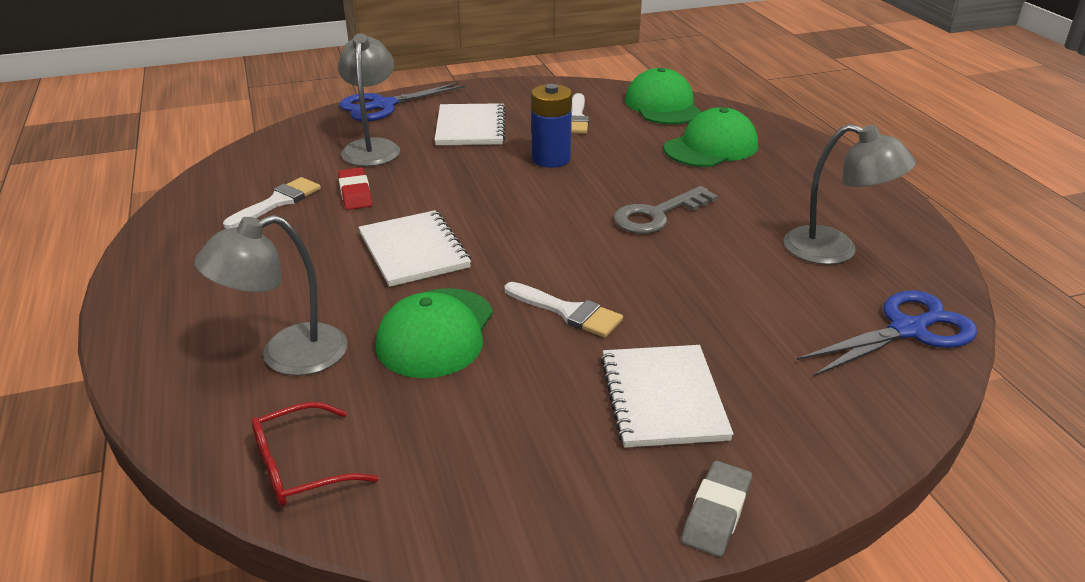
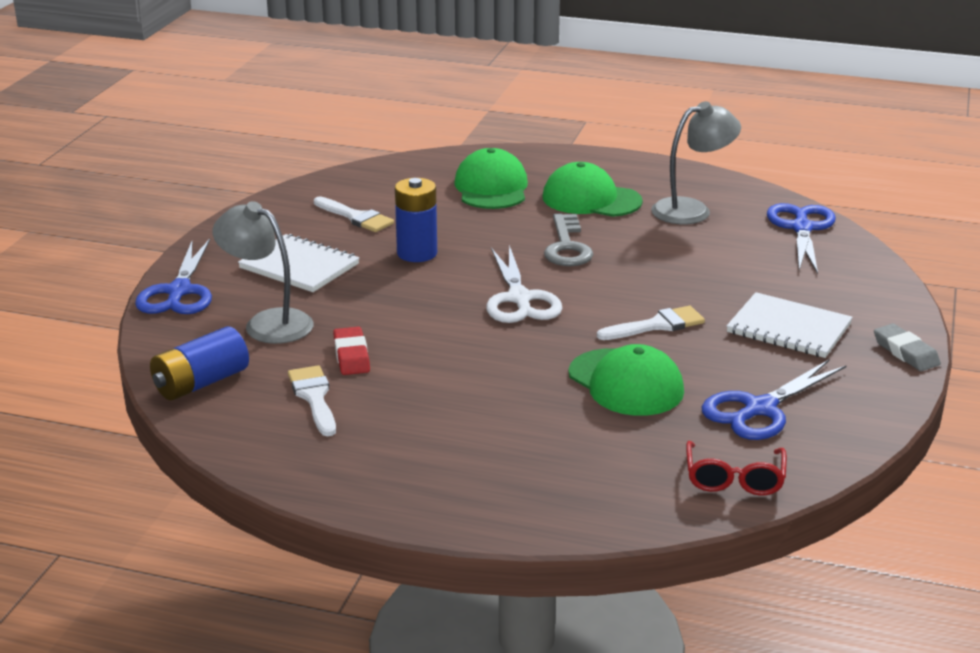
camera: 55 degrees left, 5 degrees down
grey lamp [194,215,348,376] -> none
red eraser [338,168,372,210] -> red eraser turned 60 degrees clockwise [333,327,370,375]
white notebook [358,210,471,287] -> none
green cap [625,67,701,125] -> green cap moved to [543,162,643,217]
none -> blue battery [150,326,249,400]
none -> white scissors [486,245,562,323]
none -> blue scissors [702,360,847,440]

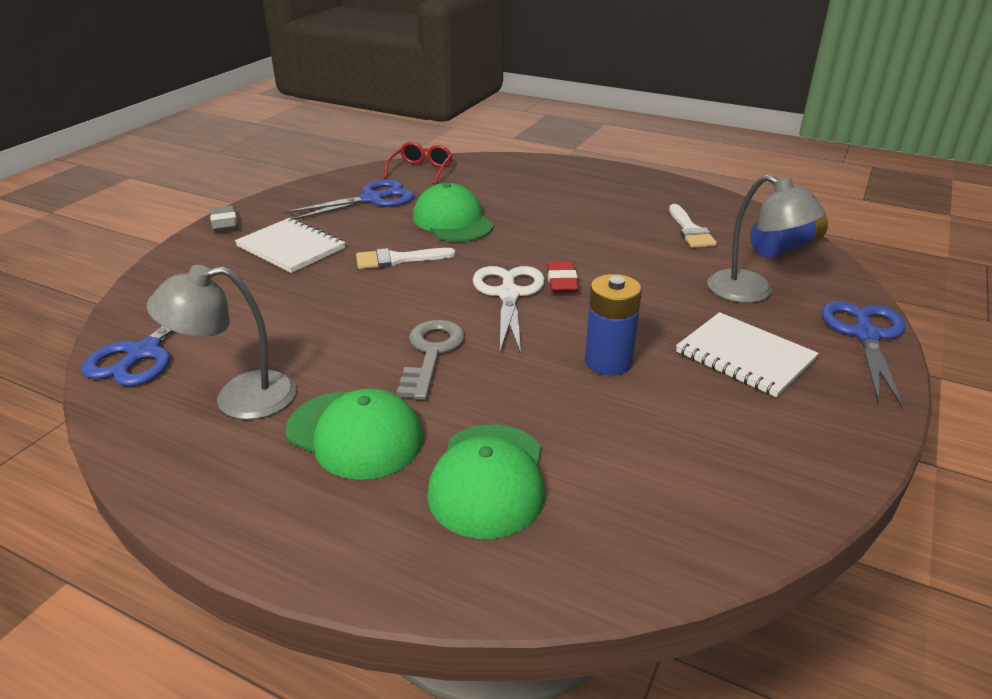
camera: 170 degrees left, 5 degrees up
white brush [314,196,394,232] -> none
red eraser [333,327,370,375] -> red eraser moved to [547,261,579,293]

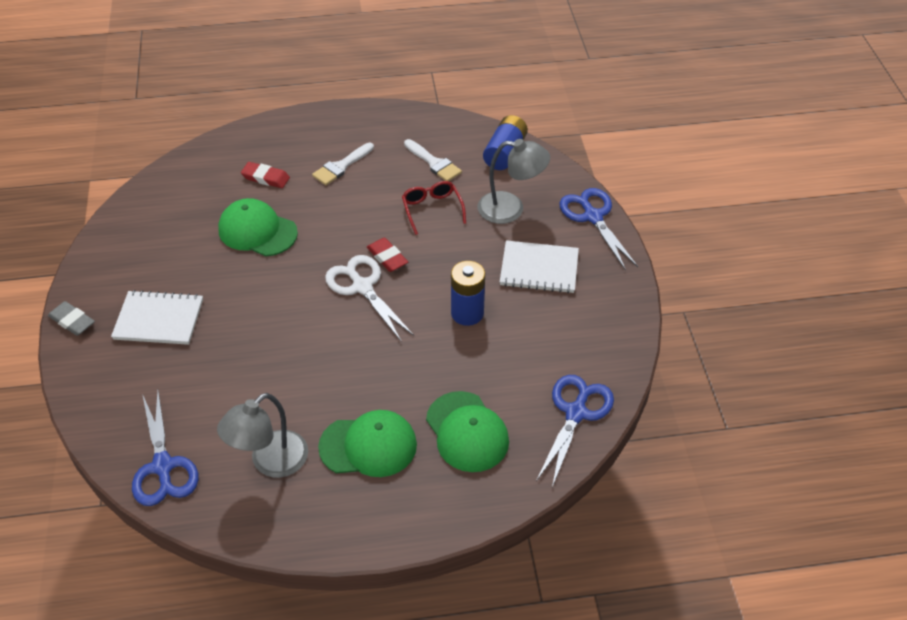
camera: 35 degrees left, 15 degrees up
blue scissors [285,180,414,219] -> blue scissors moved to [536,375,614,487]
white brush [356,248,456,269] -> white brush moved to [312,143,374,185]
red glasses [384,142,452,185] -> red glasses moved to [402,181,466,235]
grey key [396,320,465,400] -> none
none -> red eraser [241,162,290,188]

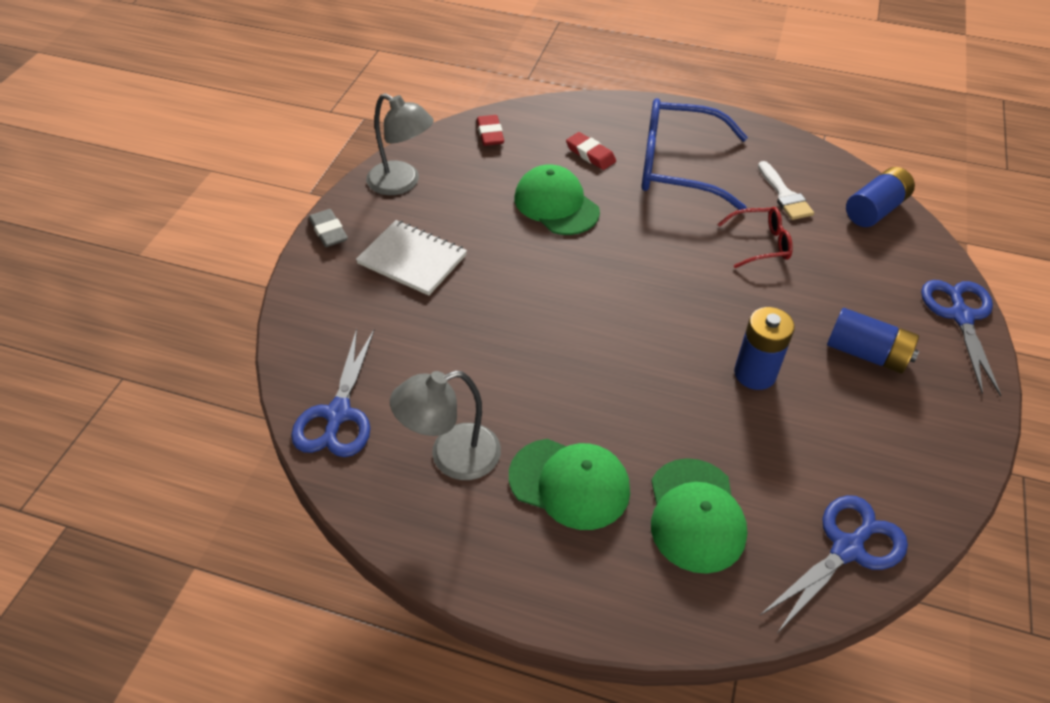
camera: 25 degrees right, 0 degrees up
white brush [312,143,374,185] -> blue glasses [641,98,748,210]
white scissors [325,255,414,341] -> none
red eraser [367,237,408,272] -> red eraser moved to [477,115,504,146]
red glasses [402,181,466,235] -> red glasses turned 75 degrees clockwise [718,207,793,268]
grey lamp [478,139,550,224] -> grey lamp moved to [366,93,434,195]
white notebook [500,240,579,293] -> blue battery [827,308,919,373]

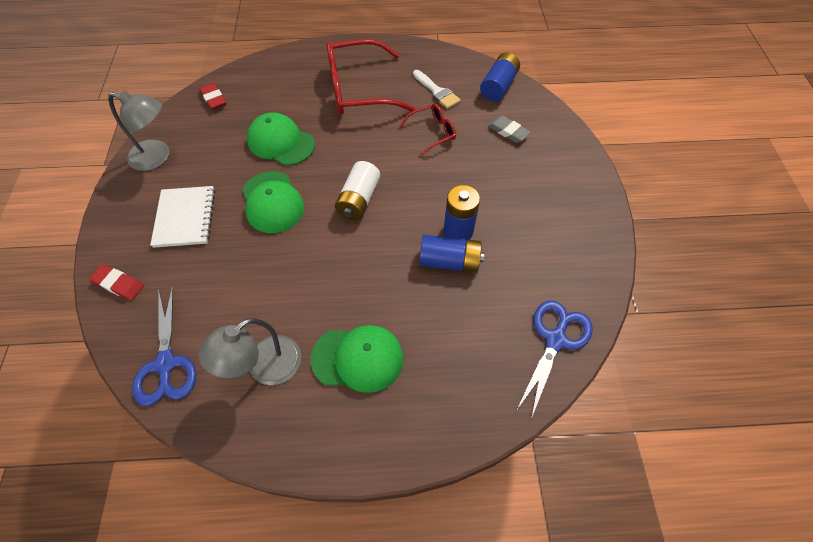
camera: 20 degrees left, 10 degrees up
grey eraser [309,209,348,247] -> grey eraser moved to [488,116,531,143]
white notebook [356,220,467,296] -> white notebook turned 75 degrees clockwise [150,186,215,248]
red eraser [566,132,616,170] -> red eraser moved to [89,264,144,301]
blue glasses [641,98,748,210] -> red glasses [326,39,415,115]
green cap [651,458,747,574] -> green cap moved to [243,171,304,233]
blue battery [827,308,919,373] -> blue battery moved to [419,235,484,272]
blue scissors [921,280,1001,397] -> none
none -> white battery [335,161,380,220]

